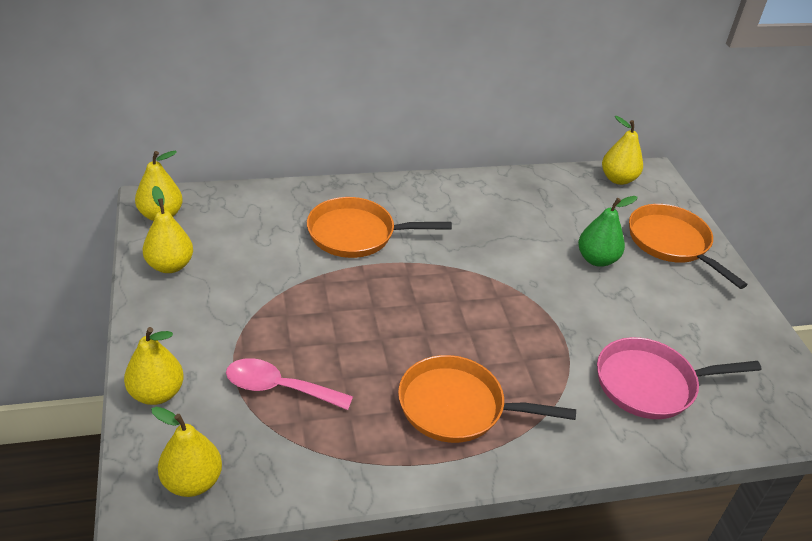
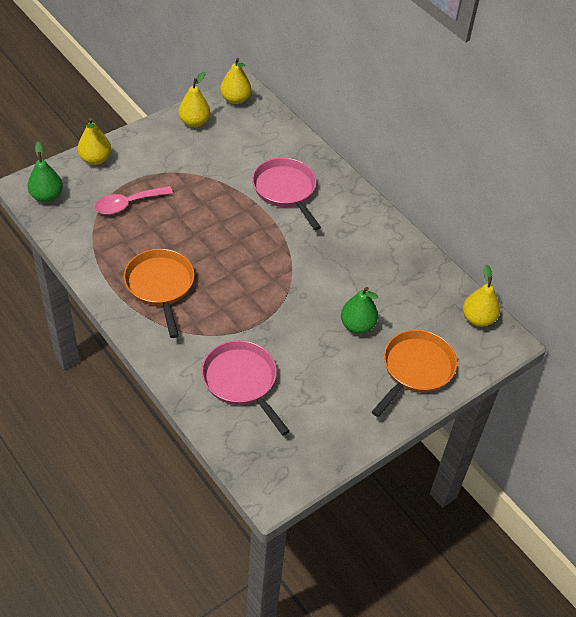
camera: 65 degrees right, 10 degrees up
yellow pear [151,407,222,497] -> green pear [27,142,63,203]
pink spoon [226,358,353,410] -> pink spoon turned 105 degrees counterclockwise [94,186,173,214]
orange pan [307,197,452,258] -> pink pan [252,158,321,230]

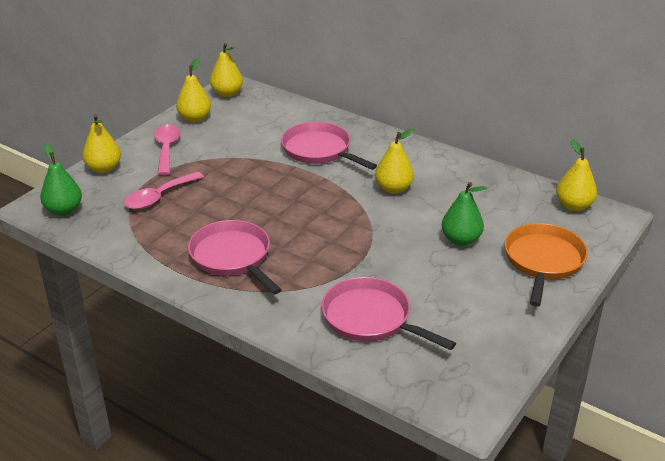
camera: 15 degrees left, 15 degrees down
orange pan [124,249,195,338] -> pink pan [188,220,282,294]
none -> pink spoon [154,124,181,175]
none -> yellow pear [375,128,415,194]

